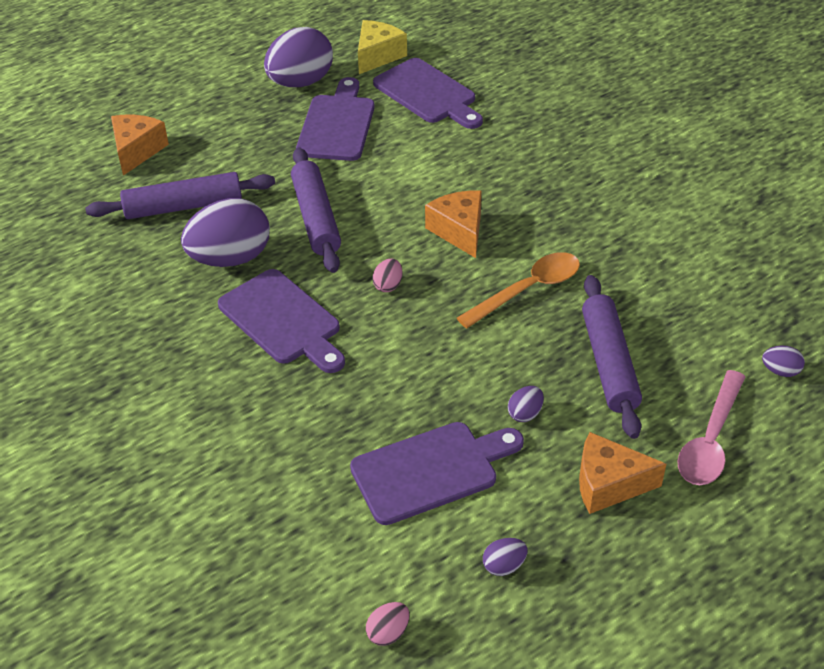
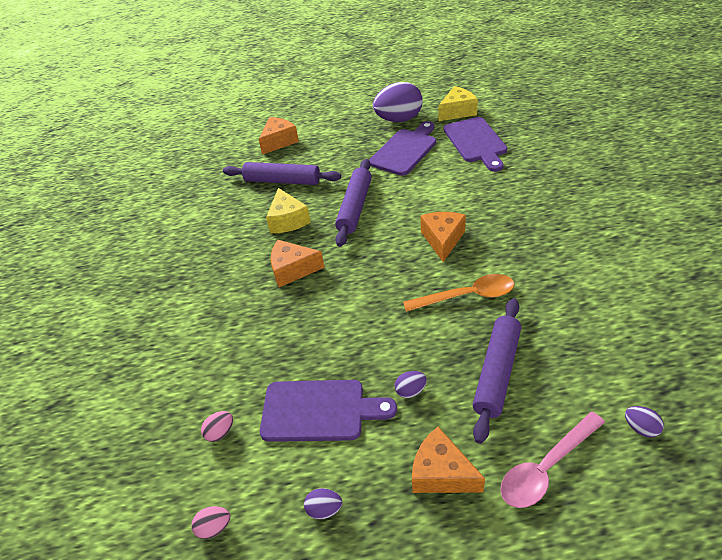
camera: 30 degrees right, 0 degrees up
purple egg [181,198,270,267] -> yellow cheese [266,188,311,233]
purple cutting board [218,269,345,373] -> orange cheese [271,240,325,287]
pink egg [372,258,402,292] -> pink egg moved to [201,411,233,442]

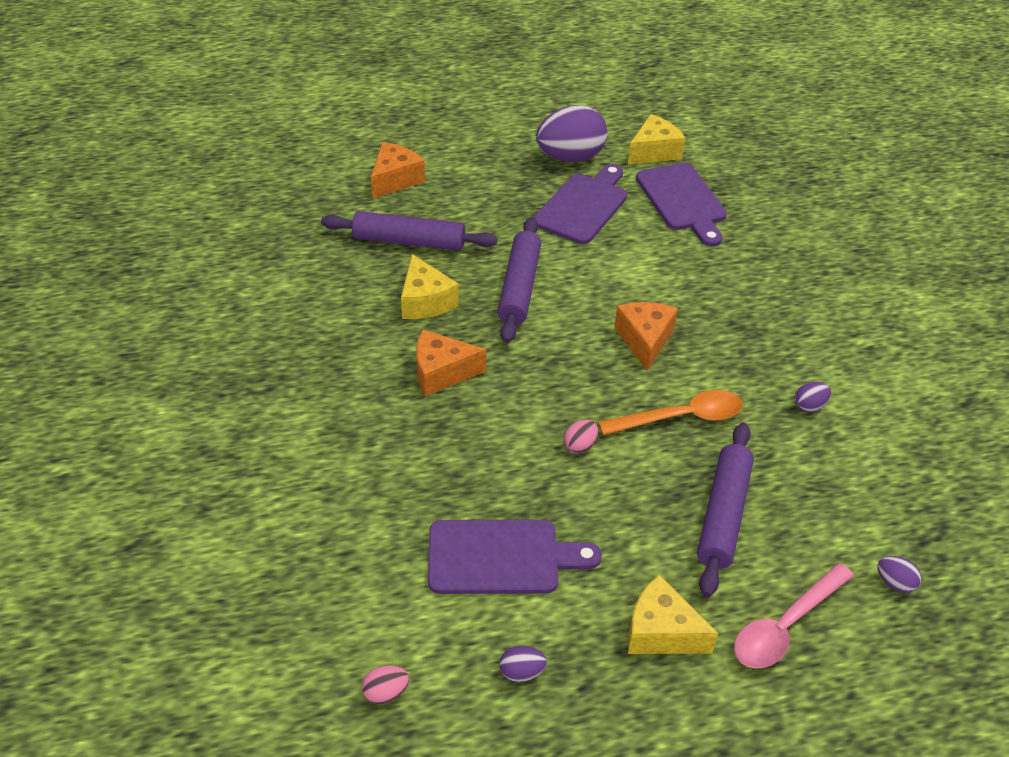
camera: 10 degrees left, 0 degrees up
pink egg [201,411,233,442] -> pink egg moved to [564,420,598,454]
purple egg [395,371,427,398] -> purple egg moved to [795,382,831,412]
orange cheese [412,427,485,493] -> yellow cheese [628,575,718,654]

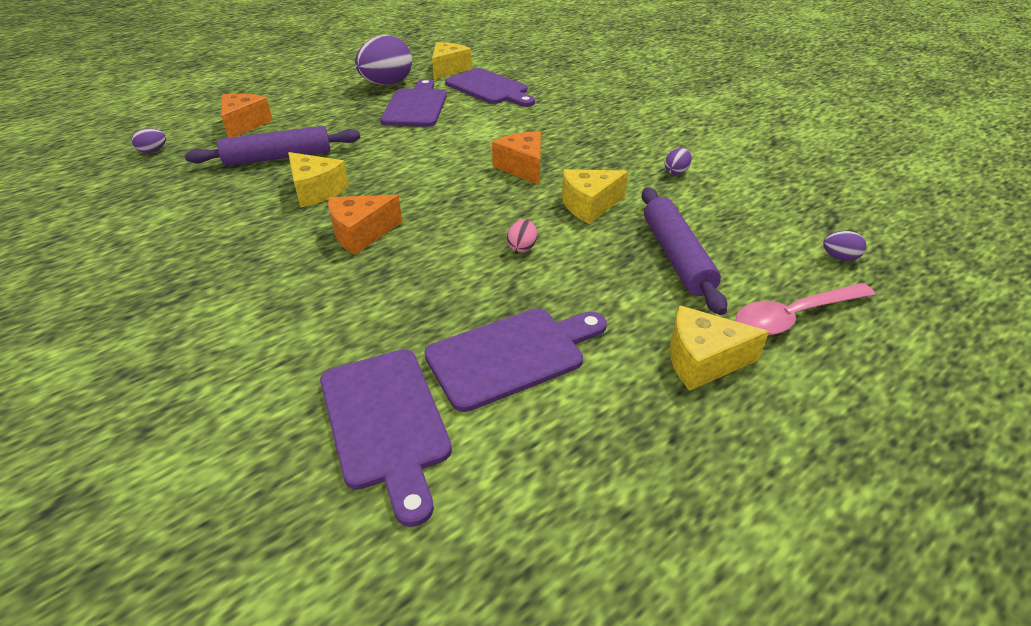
camera: 25 degrees left, 5 degrees down
pink egg [362,666,409,704] -> none
purple rolling pin [497,217,541,343] -> none
purple egg [500,645,547,682] -> purple egg moved to [132,128,166,153]
orange spoon [598,390,743,435] -> yellow cheese [562,169,628,224]
pink spoon [734,563,854,668] -> pink spoon turned 45 degrees clockwise [736,283,875,336]
none -> purple cutting board [320,349,452,527]

